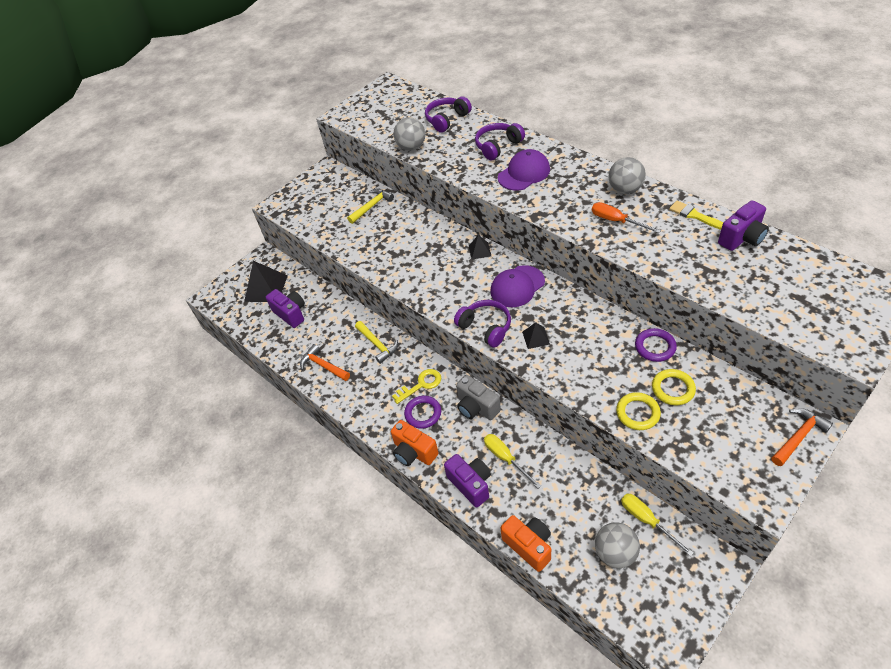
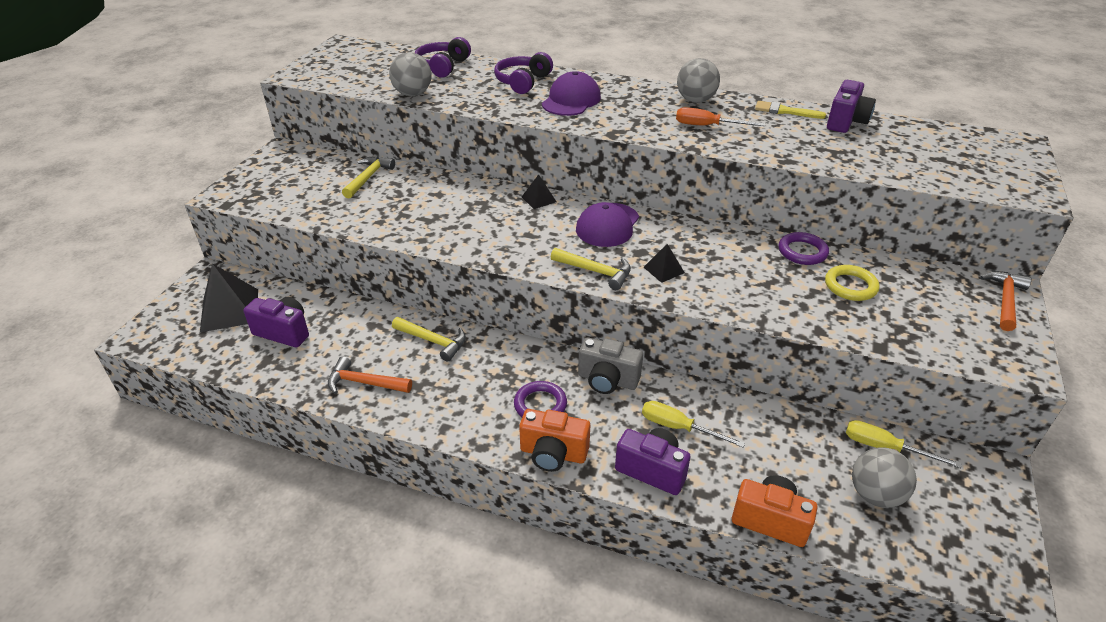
camera: 30 degrees left, 10 degrees down
yellow key [392,369,441,404] -> none
purple headphones [454,300,511,348] -> yellow hammer [551,248,631,290]
yellow ring [616,392,661,430] -> none

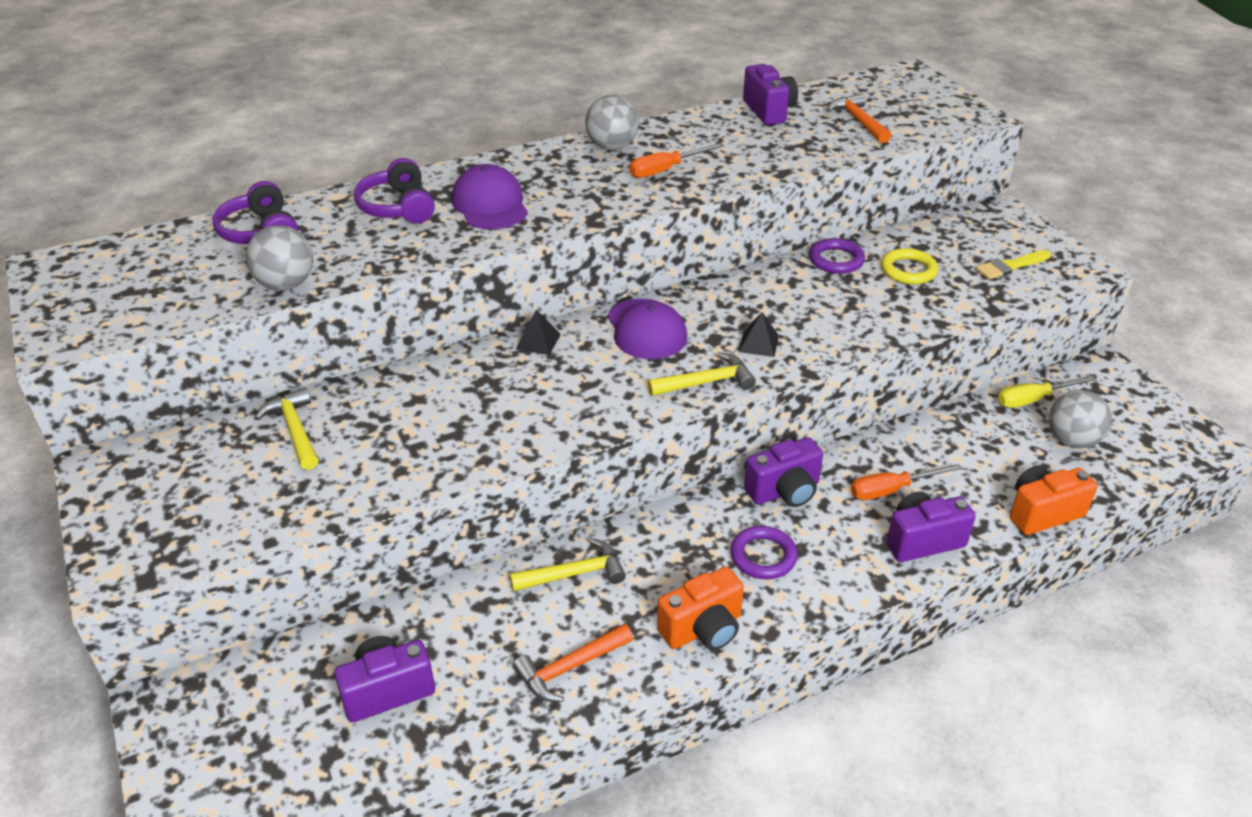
camera: 45 degrees left, 0 degrees up
black pyramid [200,263,258,332] -> none
orange camera [519,409,590,472] -> orange camera moved to [657,567,744,650]
grey camera [578,338,643,394] -> purple camera [744,437,823,507]
yellow screwdriver [642,401,745,448] -> orange screwdriver [851,464,963,500]
yellow brush [755,101,826,119] -> yellow brush moved to [976,250,1051,279]
orange hammer [980,271,1032,331] -> orange hammer moved to [827,93,891,143]

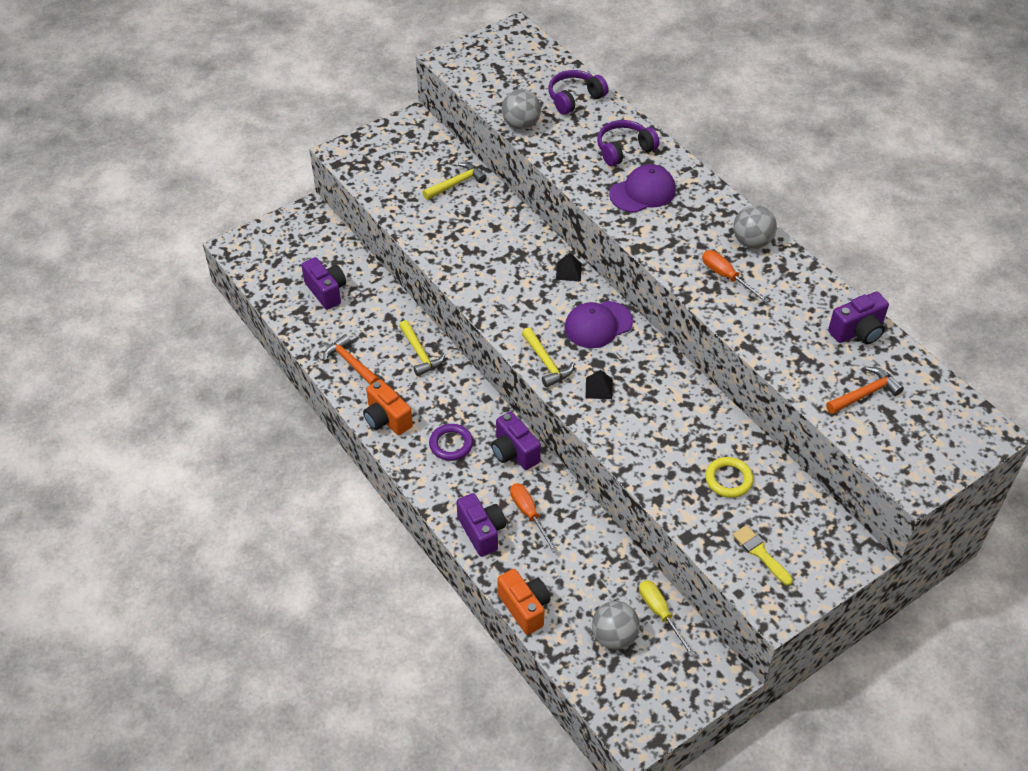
camera: 80 degrees right, 10 degrees up
purple ring [809,238,865,274] -> none

